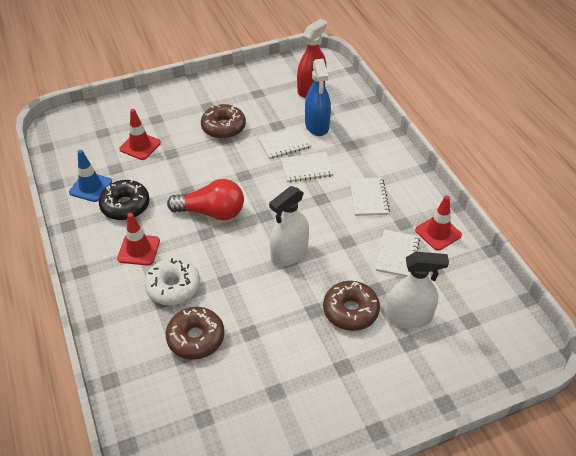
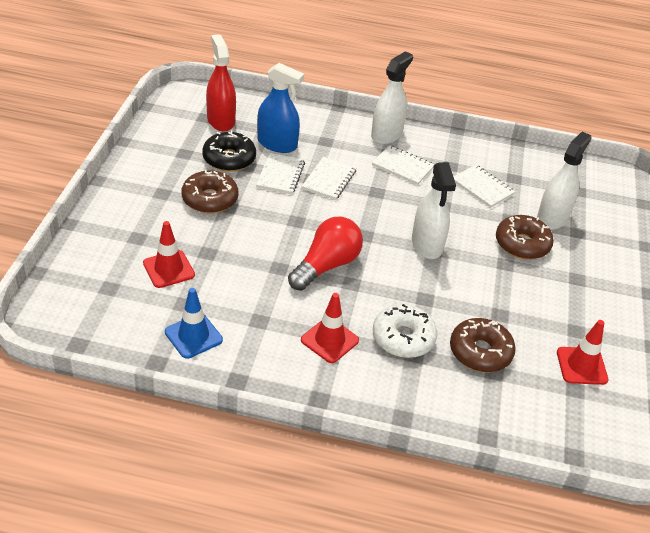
camera: 60 degrees left, 5 degrees down
black donut [99,179,150,220] -> black donut moved to [202,131,256,172]
red traffic cone [415,195,462,251] -> red traffic cone moved to [557,320,608,385]
none -> white spray bottle [371,51,413,144]

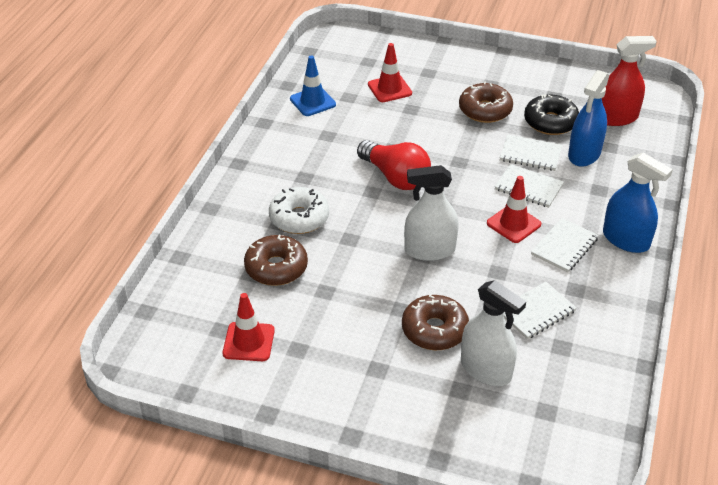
camera: 100 degrees right, 0 degrees up
red traffic cone [301,293,359,363] -> red traffic cone moved to [487,176,541,243]
white spray bottle [371,51,413,144] -> blue spray bottle [603,152,673,253]

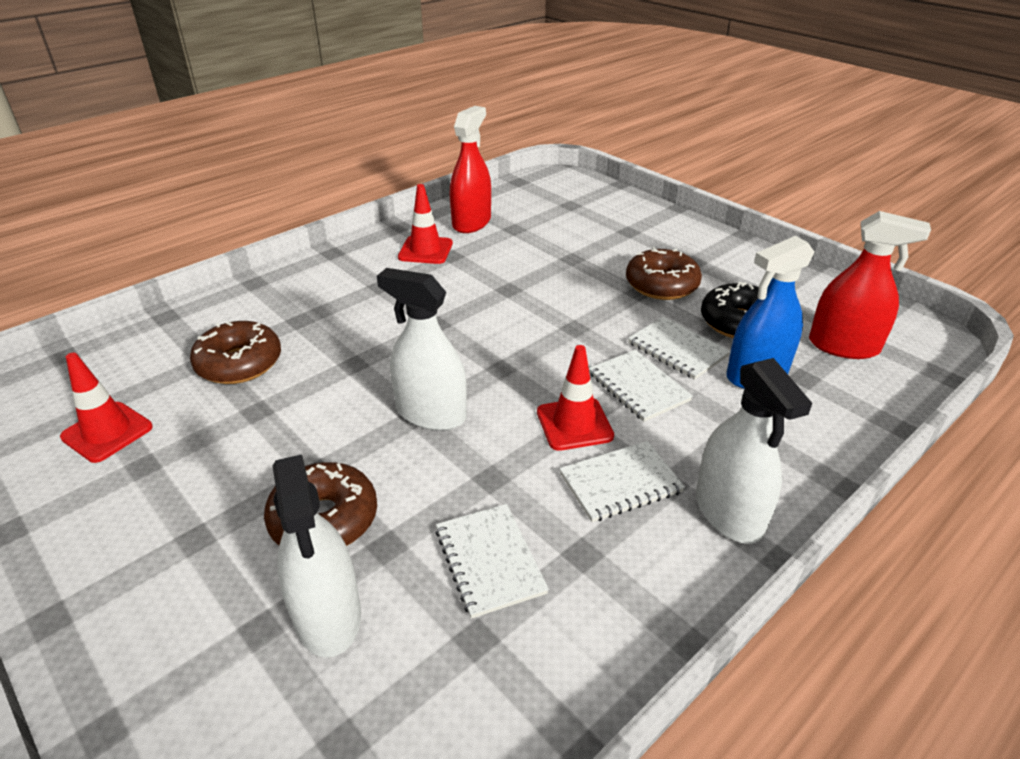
camera: 30 degrees right, 5 degrees down
white donut [269,187,329,234] -> none
blue traffic cone [290,56,336,116] -> red spray bottle [450,106,491,233]
red light bulb [357,140,431,190] -> none
red traffic cone [368,43,412,102] -> red traffic cone moved to [398,184,453,264]
white notebook [503,281,577,339] -> white notebook turned 75 degrees clockwise [435,504,549,619]
blue spray bottle [603,152,673,253] -> white spray bottle [696,358,812,544]

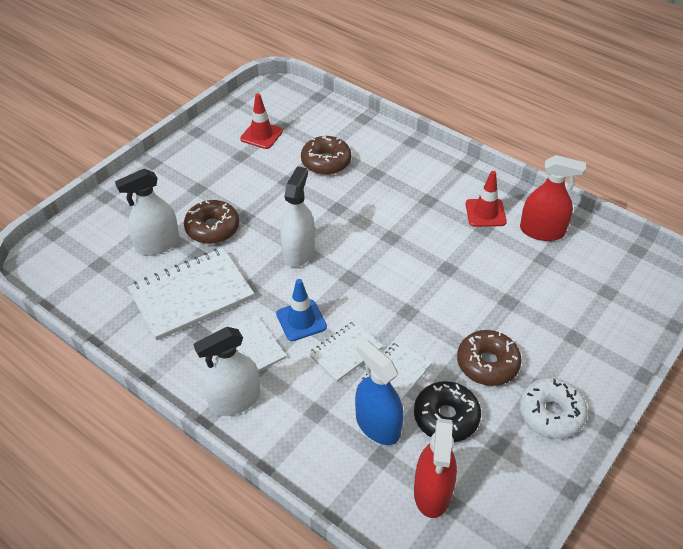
camera: 80 degrees right, 10 degrees up
white notebook [435,504,549,619] -> white notebook [127,248,254,341], size x1.80
red traffic cone [537,345,614,451] -> blue traffic cone [276,279,327,341]
none -> white donut [519,378,588,439]

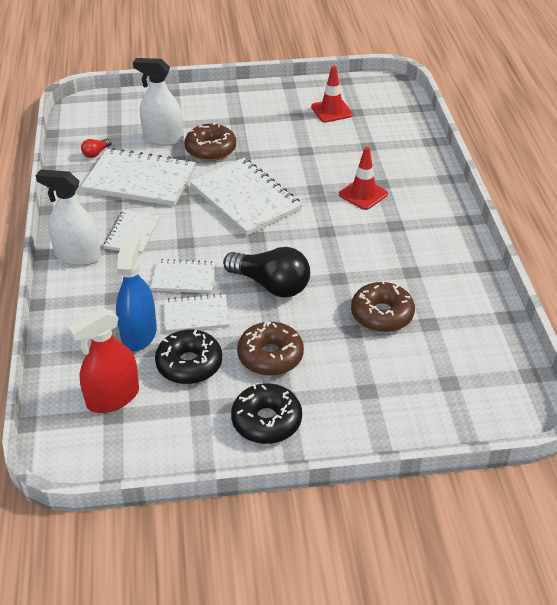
camera: 45 degrees right, 5 degrees down
blue traffic cone [276,279,327,341] -> none
white spray bottle [280,166,315,267] -> white notebook [189,158,303,236]
brown donut [301,135,351,175] -> brown donut moved to [351,280,415,332]
red traffic cone [466,171,507,227] -> red traffic cone moved to [339,147,388,210]
white donut [519,378,588,439] -> black donut [231,383,302,444]
red spray bottle [520,155,586,241] -> none
none -> red light bulb [81,138,112,158]
none -> black light bulb [223,247,310,298]

